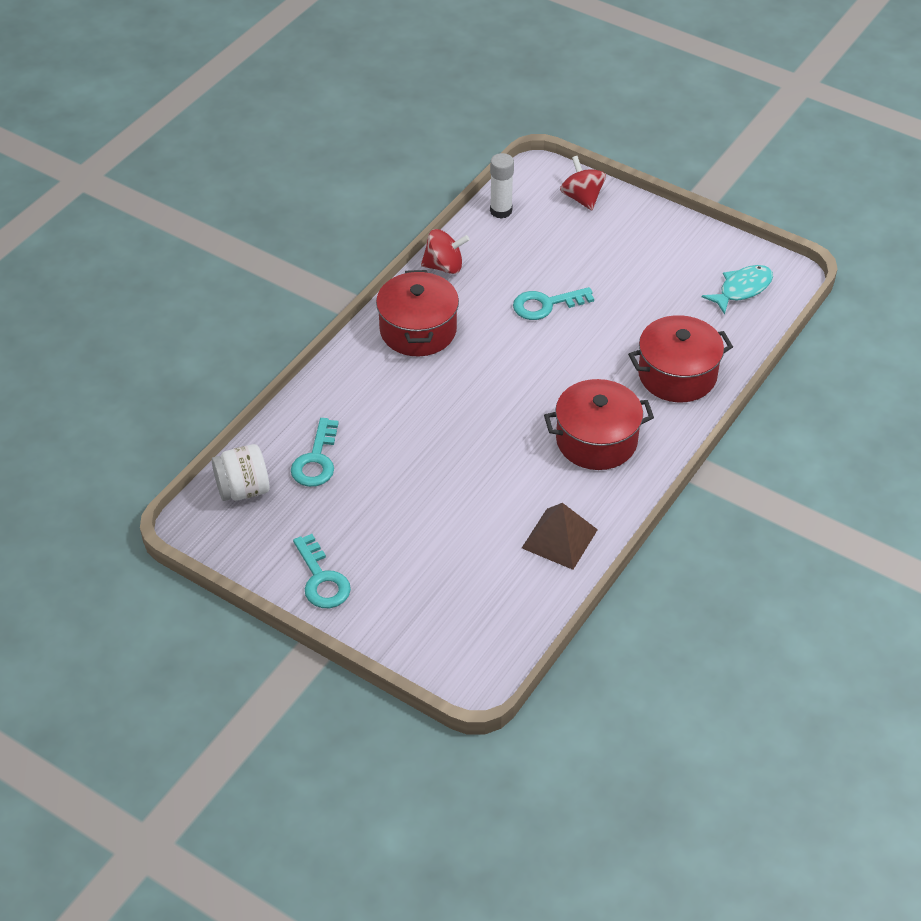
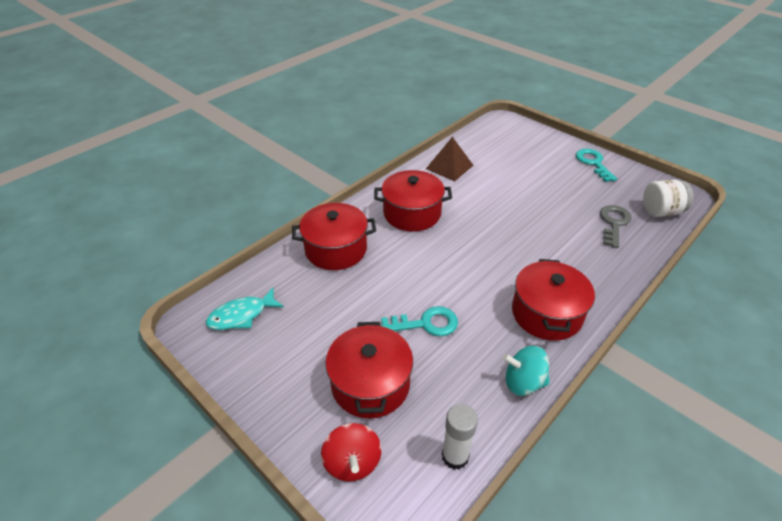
camera: 170 degrees left, 5 degrees down
turquoise key [291,418,339,487] -> grey key [600,205,632,248]
red spinning top [421,229,469,274] -> turquoise spinning top [503,346,550,396]
none -> red pot [325,322,413,418]

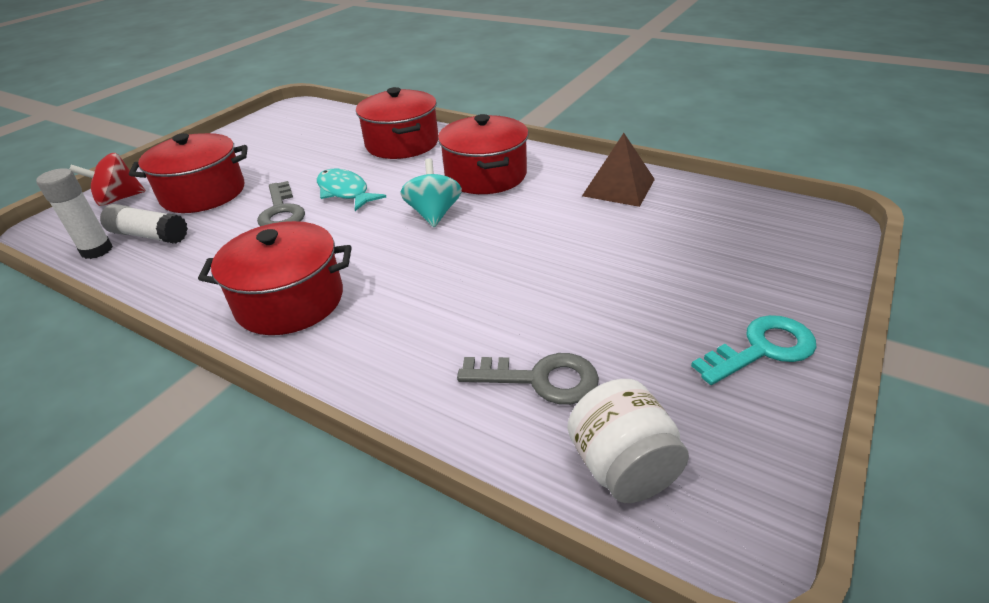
camera: 80 degrees right, 5 degrees down
turquoise fish [206,287,284,330] -> turquoise fish moved to [317,168,386,211]
turquoise key [381,306,458,336] -> grey key [257,181,305,226]
turquoise spinning top [503,346,550,396] -> turquoise spinning top moved to [400,158,462,227]
none -> white glue stick [100,204,188,244]

